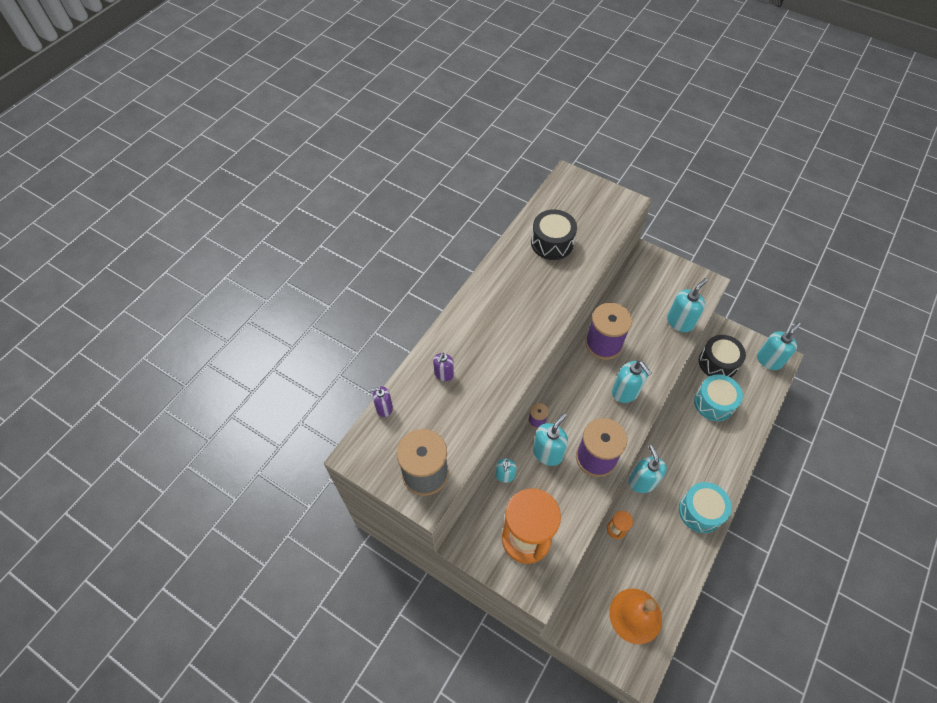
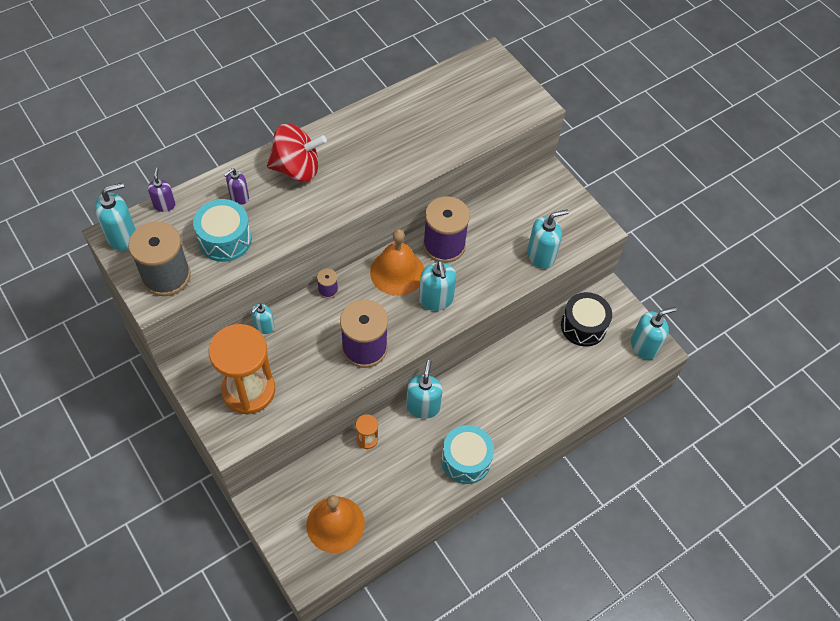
camera: 20 degrees right, 0 degrees up
purple soap dispenser [368,386,393,417] -> purple soap dispenser turned 75 degrees clockwise [148,168,176,212]
black drum [531,209,577,260] -> none
turquoise soap dispenser [533,413,568,466] -> turquoise soap dispenser moved to [94,183,136,251]
turquoise drum [694,374,743,421] -> turquoise drum moved to [193,199,252,262]
none -> red spinning top [267,123,327,182]
none -> orange bell [370,229,424,296]

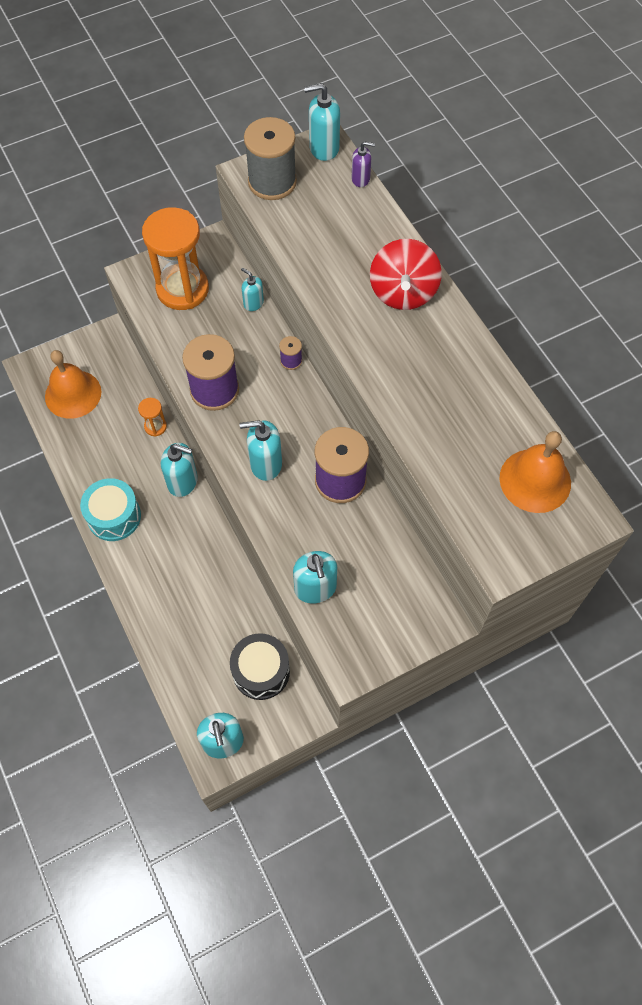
camera: 100 degrees right, 5 degrees up
turquoise soap dispenser [94,183,136,251] -> turquoise soap dispenser turned 105 degrees clockwise [304,83,340,161]
turquoise drum [193,199,252,262] -> none
purple soap dispenser [224,168,249,205] -> none
orange bell [370,229,424,296] -> orange bell moved to [499,431,571,513]

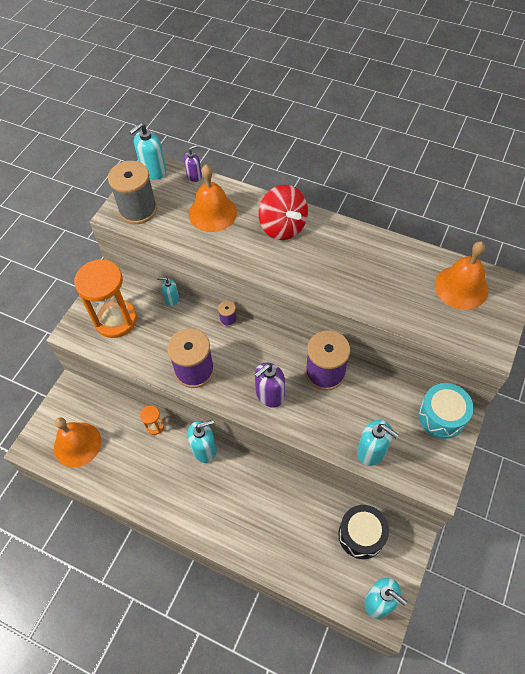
camera: 35 degrees left, 5 degrees down
turquoise drum [80,478,141,541] -> turquoise drum moved to [418,383,474,439]
turquoise soap dispenser [239,420,282,481] -> purple soap dispenser [255,362,285,408]
none -> orange bell [189,165,237,232]

